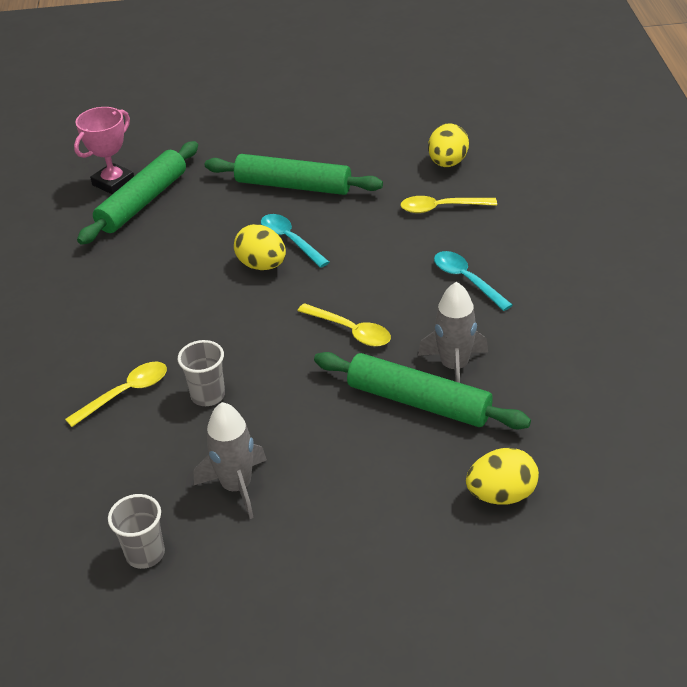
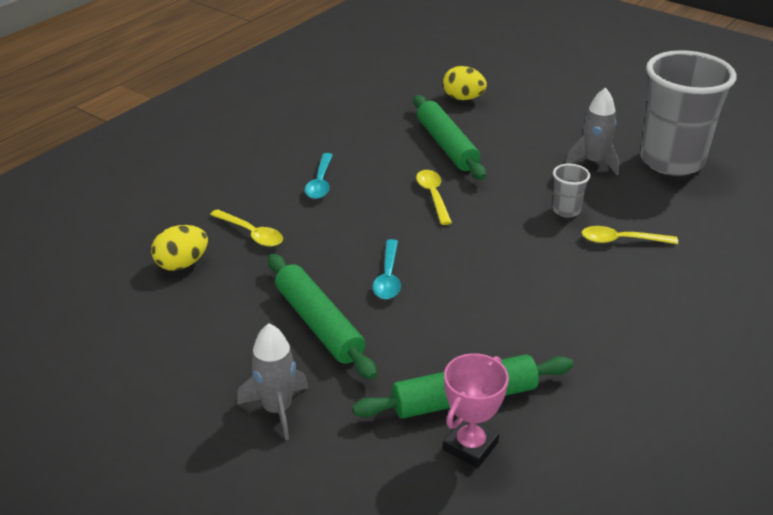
camera: 140 degrees left, 5 degrees down
pink trophy [74,107,134,194] -> pink trophy turned 45 degrees counterclockwise [443,353,509,468]
grey cup [108,494,165,569] -> grey cup [640,50,737,176], size x2.44
yellow egg [234,224,286,270] -> none
grey rocket [418,282,488,383] -> grey rocket moved to [237,323,308,440]

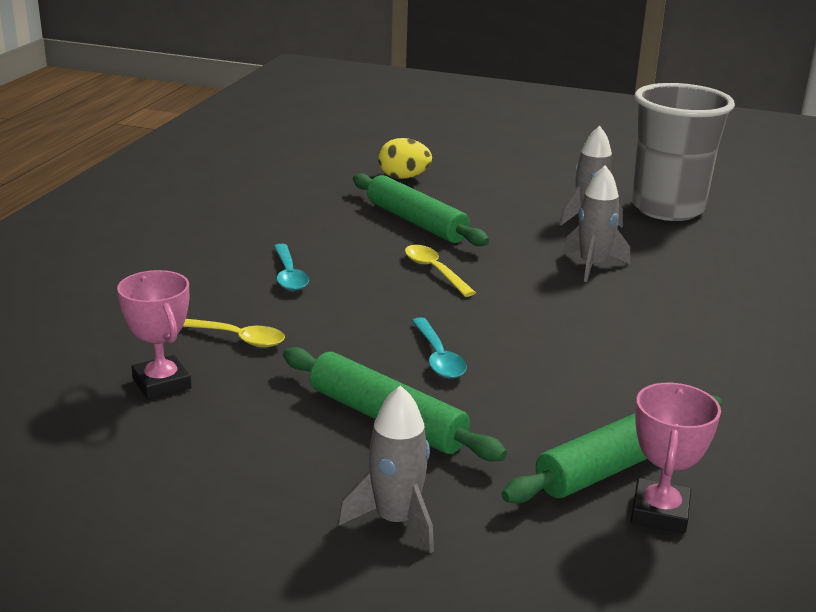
camera: 20 degrees left, 10 degrees down
yellow egg [151,225,208,271] -> pink trophy [117,270,191,400]
grey cup [553,164,590,218] -> grey rocket [563,165,630,282]
yellow spoon [582,226,678,244] -> none

